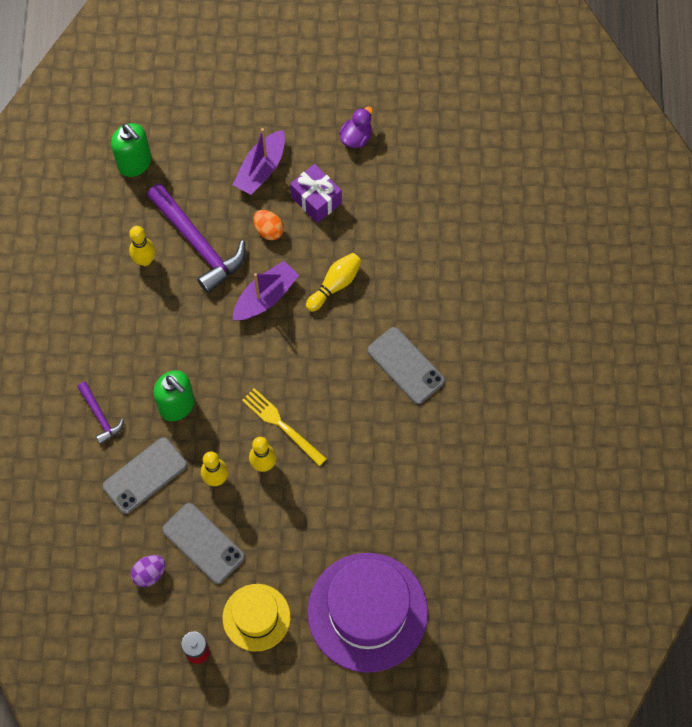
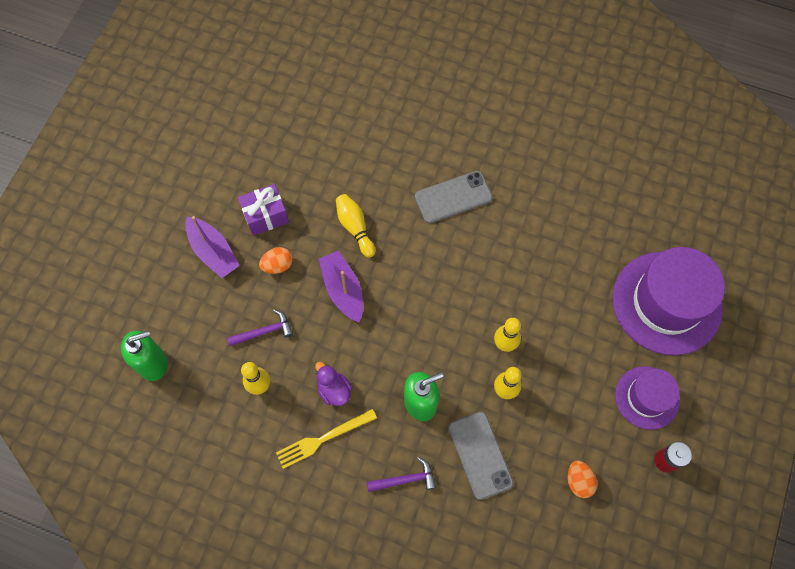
camera: 70 degrees left, 0 degrees up
purple egg [131,555,165,587] -> orange egg [568,461,597,498]
purple hammer [147,184,246,294] -> purple hammer [227,309,293,346], size x0.51
grey phone [162,503,245,584] -> none
yellow hat [223,584,291,651] -> purple hat [615,366,680,430]
yellow fork [242,388,327,466] -> yellow fork moved to [276,409,377,469]
purple duck [339,106,373,148] -> purple duck moved to [315,362,352,406]

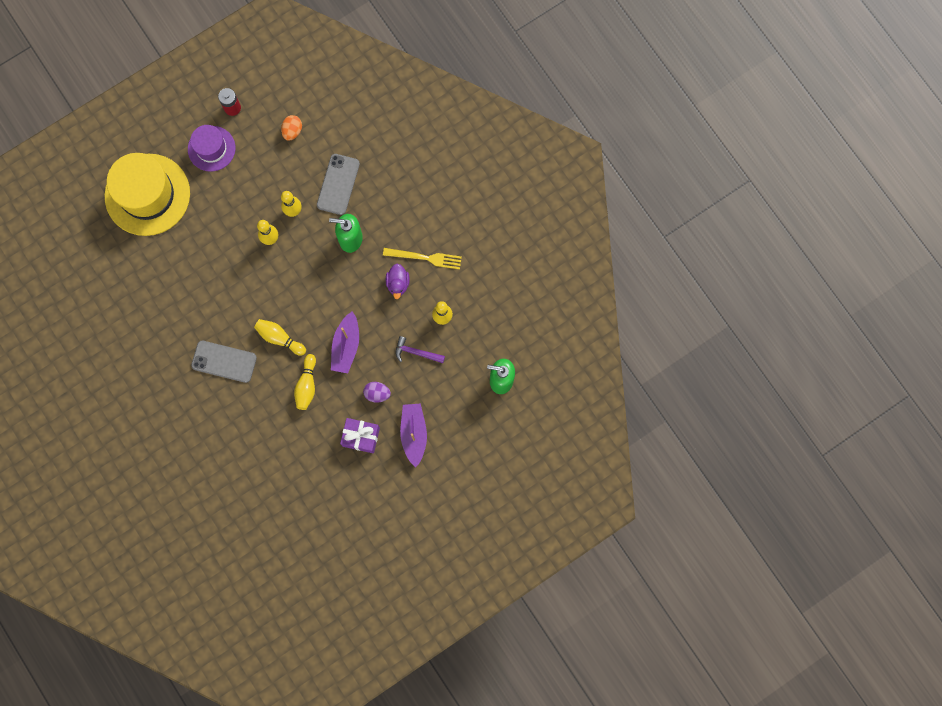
camera: 145 degrees left, 10 degrees up
orange egg [259,247,293,274] -> purple egg [363,382,391,403]
purple hammer [367,457,436,492] -> none
purple hat [613,247,725,356] -> yellow hat [104,153,190,236]
none -> yellow bowling pin [254,319,306,356]

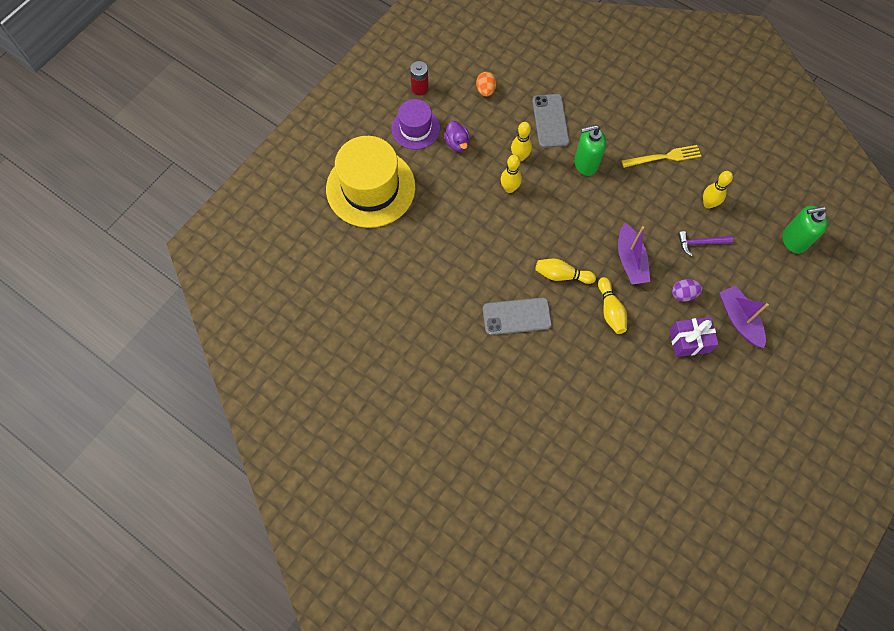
camera: 20 degrees left, 10 degrees down
purple duck [386,264,410,299] -> purple duck moved to [444,121,470,152]

